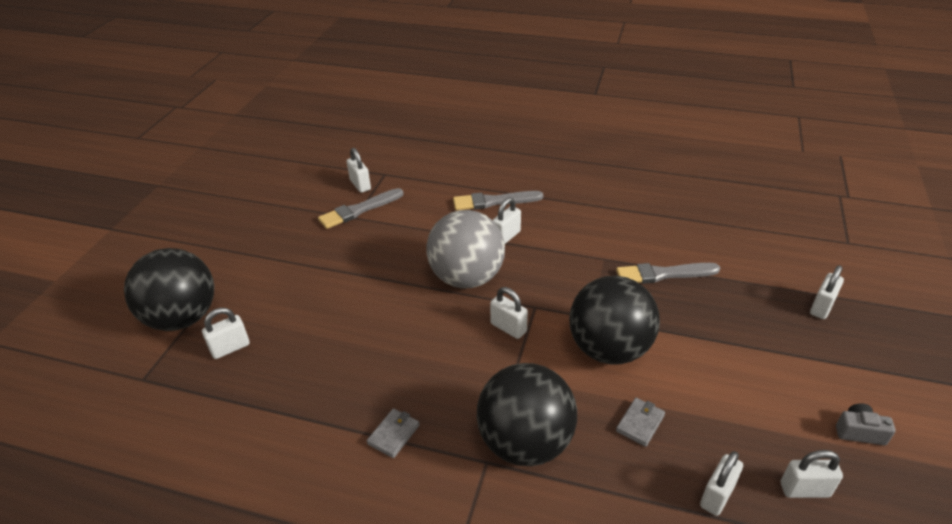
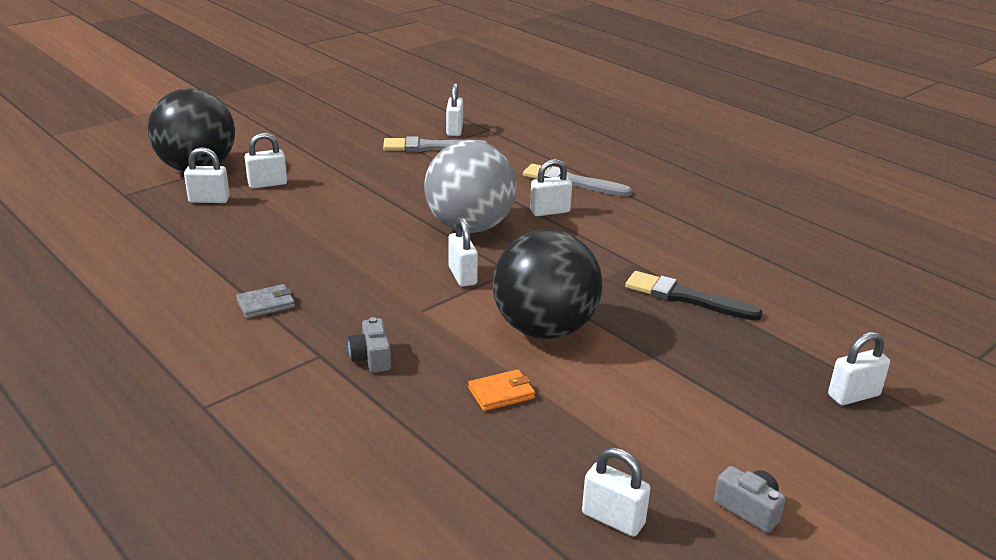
camera: 30 degrees right, 10 degrees down
black ball [477,363,577,466] -> grey camera [348,317,391,373]
grey brush [616,263,720,284] -> black brush [625,271,763,321]
grey wallet [616,398,665,447] -> orange wallet [468,369,535,411]
white padlock [700,451,743,516] -> white padlock moved to [245,133,287,189]

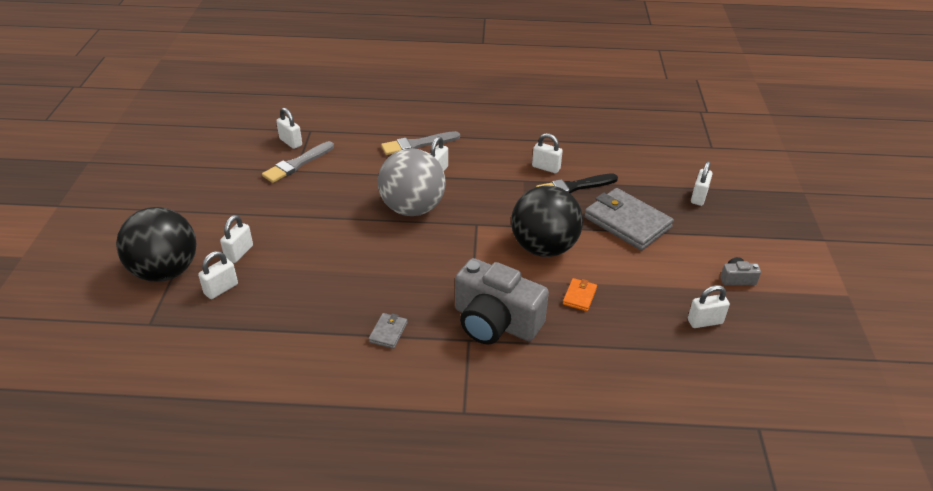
camera: 45 degrees left, 10 degrees up
grey camera [348,317,391,373] -> grey camera [455,258,549,345], size x2.43
white padlock [448,217,478,287] -> white padlock moved to [532,133,563,173]
none -> grey wallet [584,188,674,251]

